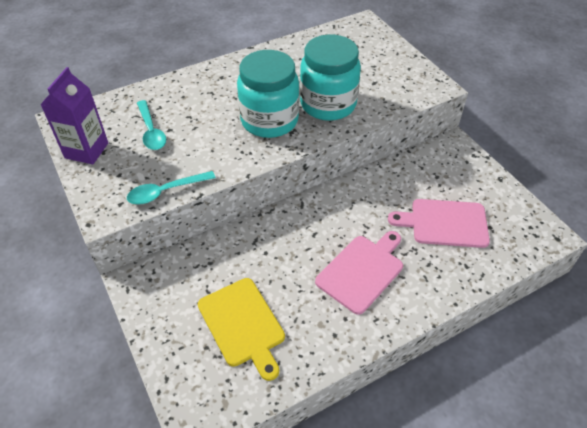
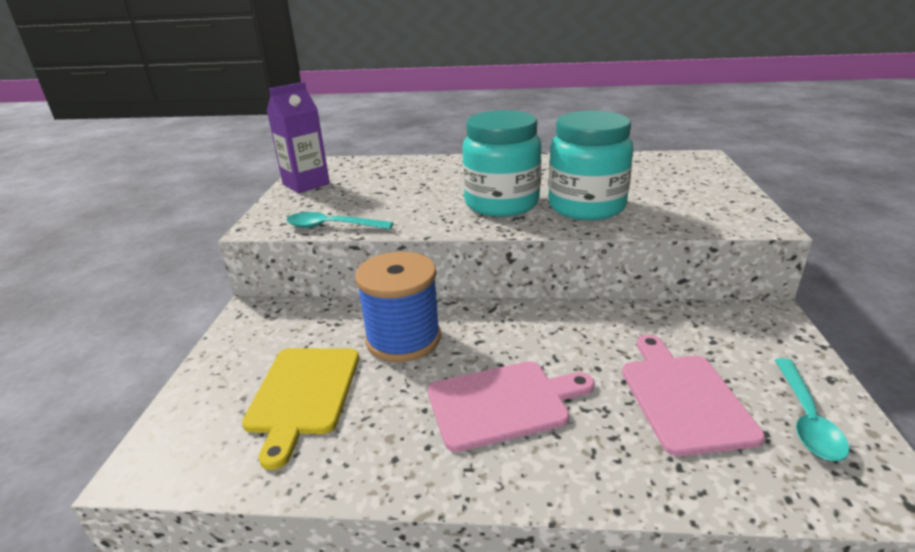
camera: 35 degrees right, 20 degrees down
turquoise spoon [137,100,166,150] -> turquoise spoon moved to [775,358,849,461]
pink cutting board [388,199,490,248] -> pink cutting board turned 45 degrees clockwise [622,335,765,456]
none -> blue spool [355,252,441,362]

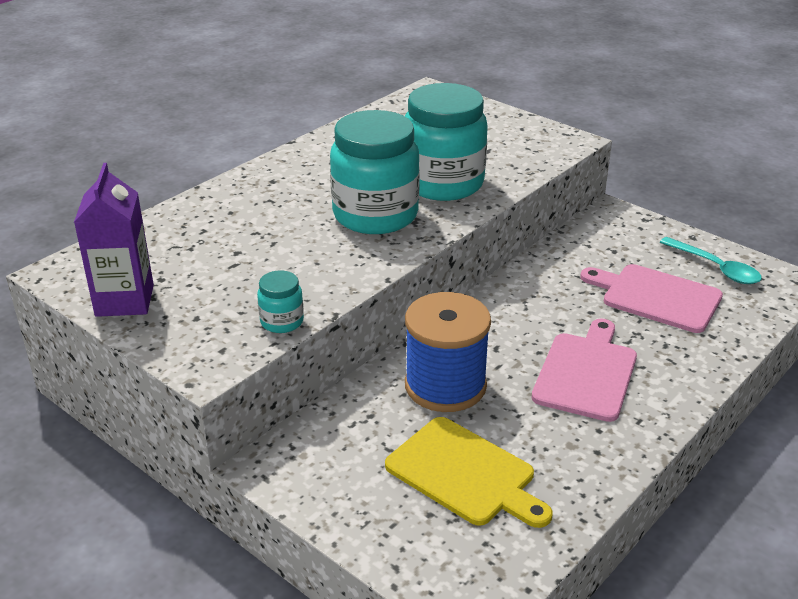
camera: 55 degrees left, 5 degrees up
turquoise spoon [287,212,393,229] -> turquoise jar [257,270,304,333]

